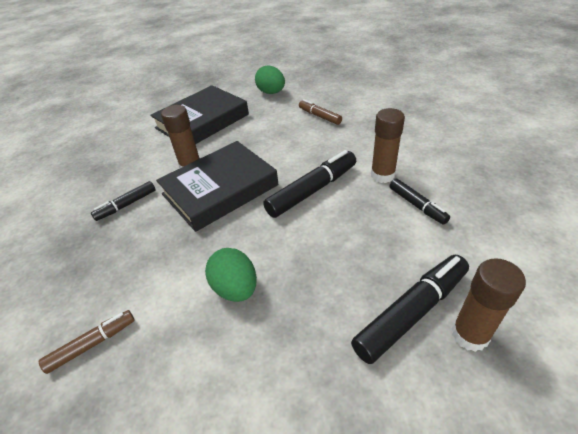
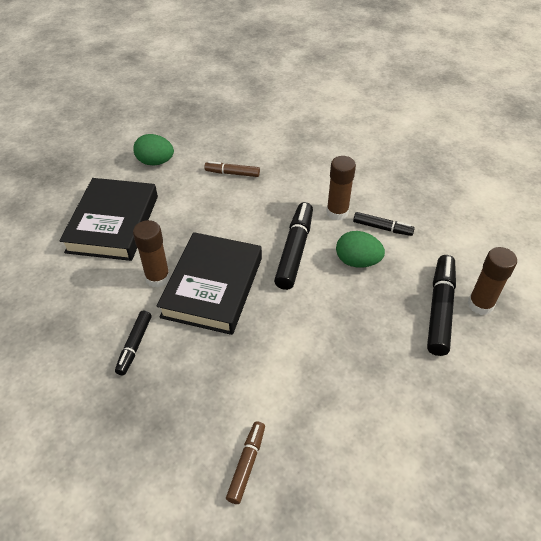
camera: 40 degrees left, 5 degrees up
green egg [205,248,257,302] -> green egg moved to [336,231,385,268]

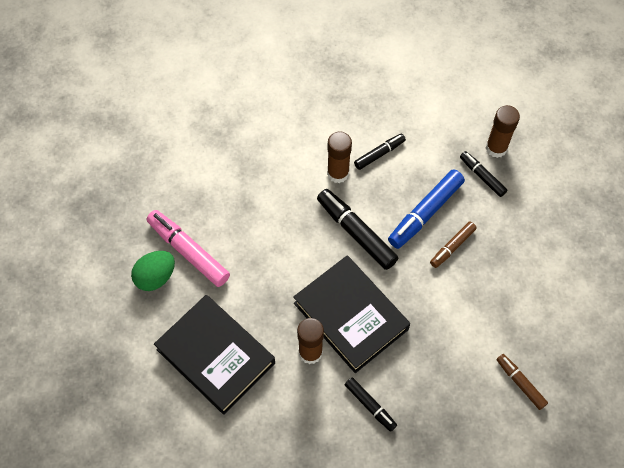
camera: 55 degrees left, 15 degrees up
brown marker [204,161,260,177] -> brown marker moved to [430,221,477,268]
green egg [336,231,385,268] -> none
black marker [427,255,456,356] -> black marker [460,151,507,197], size x0.59
none -> pink marker [147,210,230,287]
none -> blue marker [388,169,465,249]

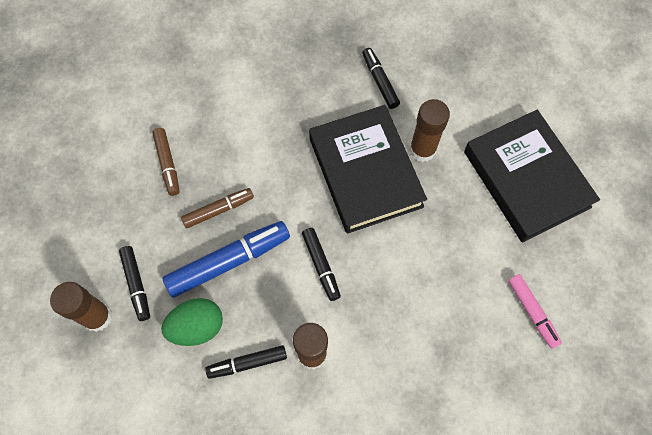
camera: 160 degrees left, 5 degrees up
green egg [131,251,175,291] -> green egg moved to [161,298,223,346]
pink marker [147,210,230,287] -> pink marker [508,274,562,349], size x0.59
black marker [317,189,398,270] -> black marker [302,228,341,301], size x0.59
brown marker [497,354,548,410] -> brown marker moved to [152,128,180,196]

